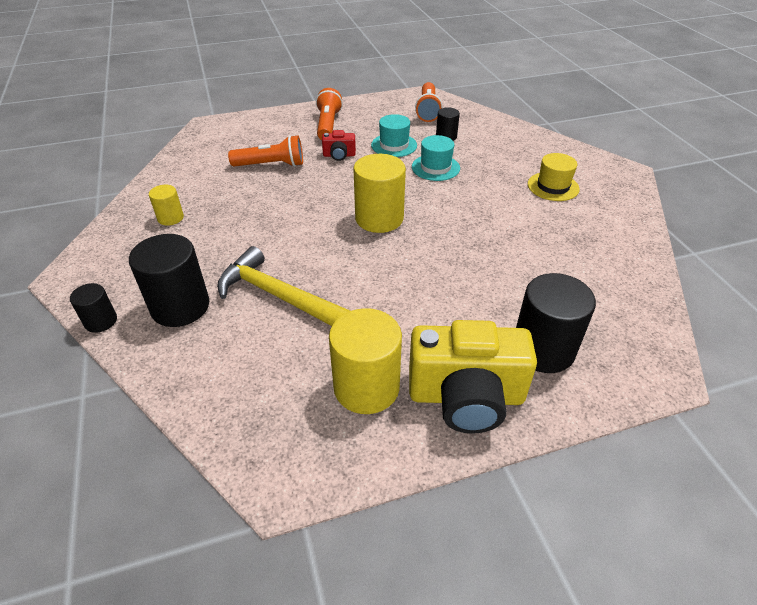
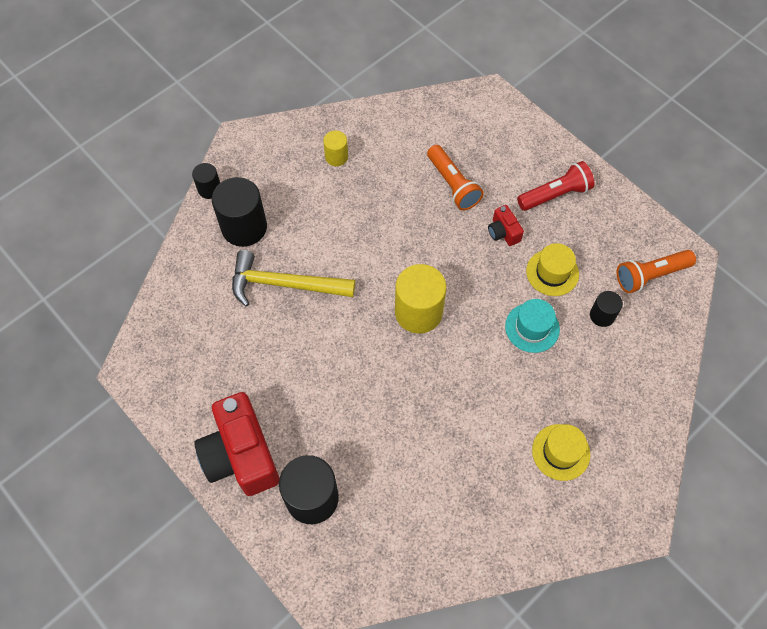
camera: 65 degrees right, 20 degrees up
yellow hammer [217,246,350,326] -> yellow hammer turned 90 degrees counterclockwise [232,250,355,307]
orange flashlight [316,88,343,140] -> red flashlight [517,161,594,211]
yellow cylinder [329,308,402,414] -> none
turquoise hat [371,114,417,157] -> yellow hat [526,243,579,296]
yellow camera [409,320,537,434] -> red camera [194,392,279,496]

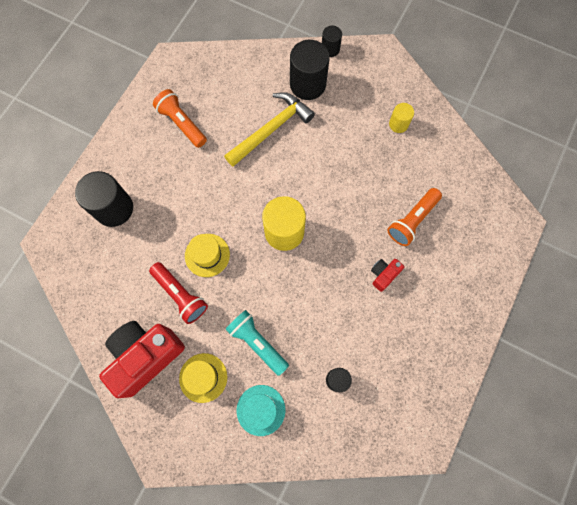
camera: 70 degrees right, 10 degrees up
red camera [194,392,279,496] -> red camera moved to [99,321,185,398]
yellow hammer [232,250,355,307] -> yellow hammer turned 60 degrees clockwise [224,92,315,167]
turquoise hat [505,299,560,353] -> turquoise hat moved to [237,385,285,436]
red flashlight [517,161,594,211] -> red flashlight moved to [149,262,208,324]
yellow hat [526,243,579,296] -> yellow hat moved to [185,234,230,277]
orange flashlight [617,250,696,293] -> orange flashlight moved to [153,89,207,148]
none -> turquoise flashlight [225,310,289,376]

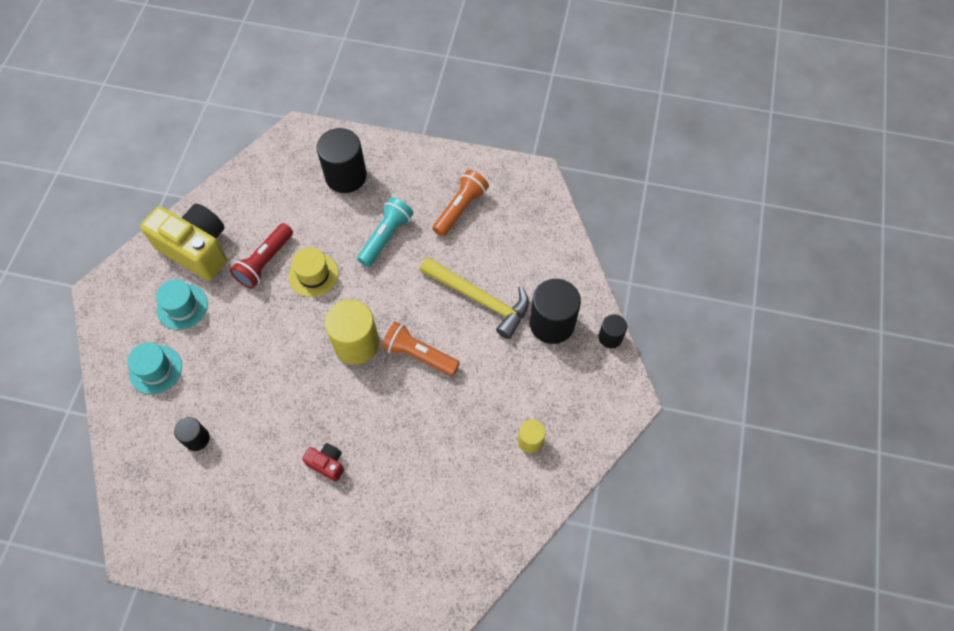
camera: 75 degrees right, 10 degrees down
red camera [99,321,185,398] -> yellow camera [140,204,227,281]
yellow hat [179,353,227,403] -> turquoise hat [156,279,208,330]
turquoise flashlight [225,310,289,376] -> turquoise flashlight moved to [357,197,414,267]
orange flashlight [387,188,442,246] -> orange flashlight moved to [382,321,460,376]

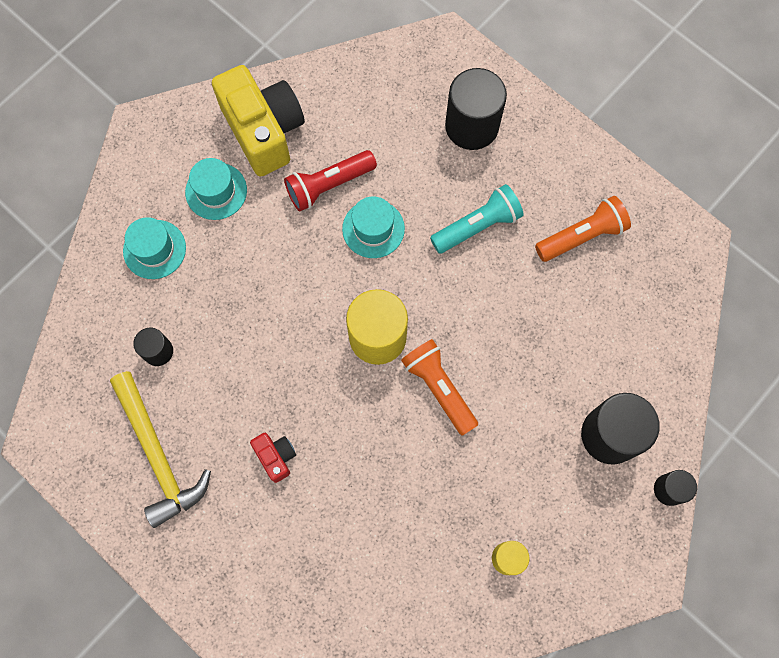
camera: 30 degrees right, 10 degrees up
yellow hat [288,247,338,297] -> turquoise hat [342,196,405,258]
yellow hammer [420,257,529,339] -> yellow hammer moved to [110,371,211,528]

